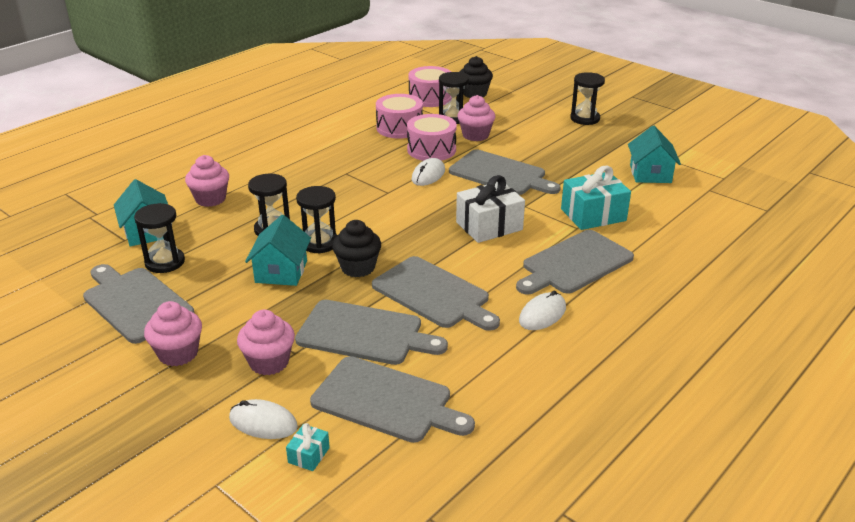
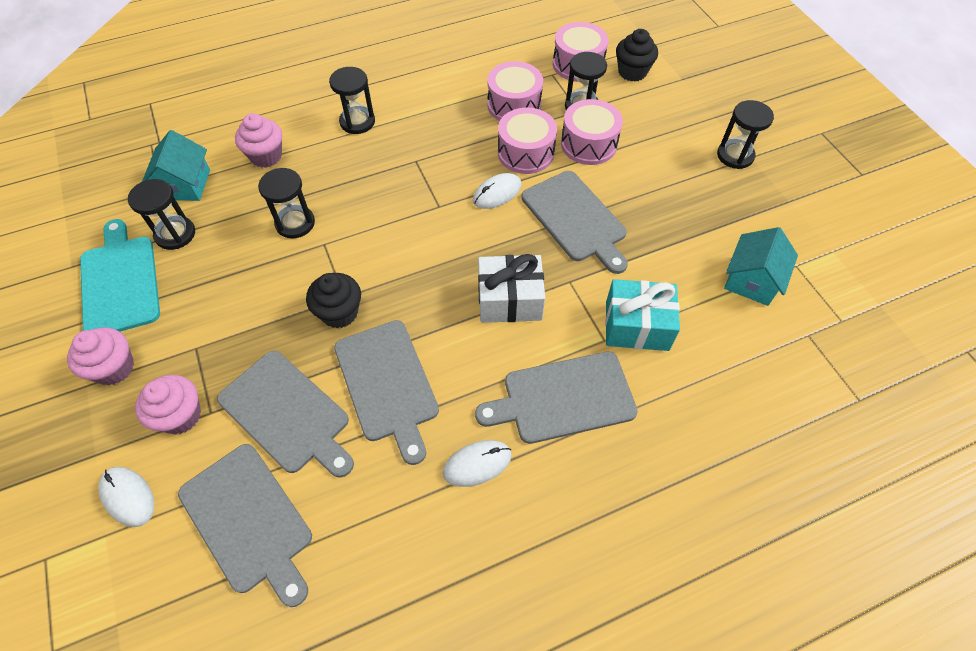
camera: 25 degrees right, 25 degrees up
grey cutting board [83,264,194,344] -> turquoise cutting board [80,219,160,332]
turquoise house [245,215,311,286] -> none
turquoise gift [286,423,330,471] -> none
black hourglass [296,186,337,254] -> black hourglass moved to [329,67,375,134]
pink cupcake [458,95,495,141] -> pink drum [561,99,623,165]

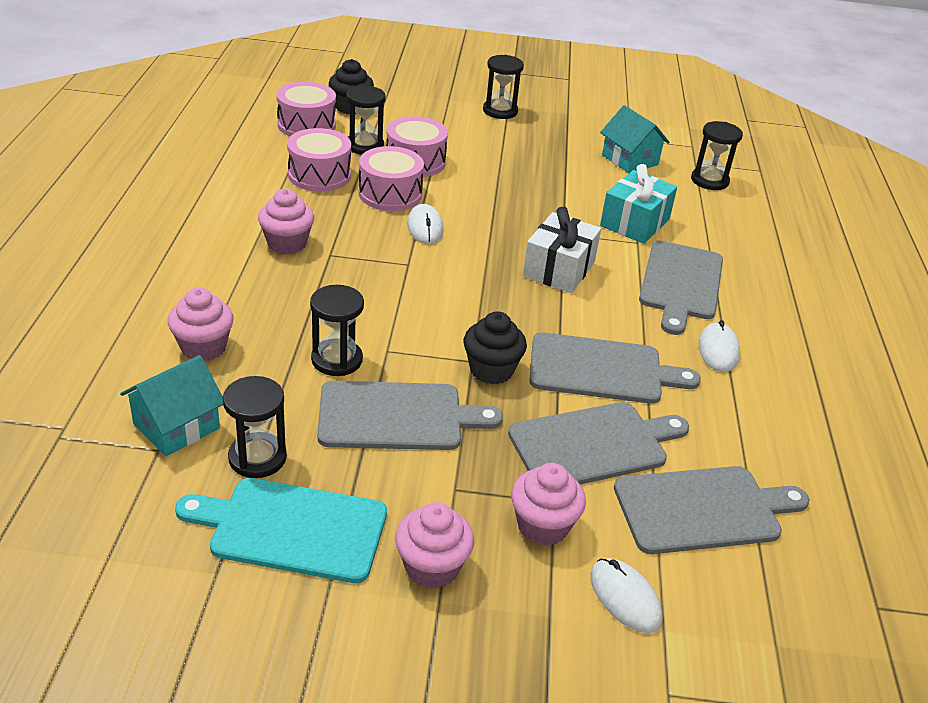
camera: 65 degrees left, 20 degrees down
white mouse [98,467,155,527] -> white mouse turned 75 degrees clockwise [590,558,663,633]
turquoise house [142,130,210,201] -> turquoise house turned 75 degrees counterclockwise [120,355,223,456]
black hourglass [329,67,375,134] -> black hourglass moved to [691,121,743,190]
grey cutting board [521,171,628,274] -> grey cutting board moved to [317,381,503,450]
none -> pink cupcake [258,189,314,255]

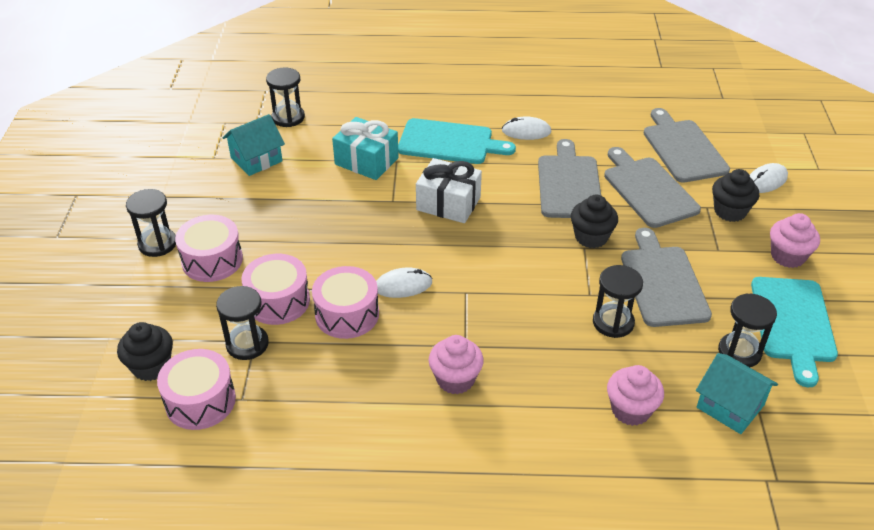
camera: 90 degrees left, 5 degrees up
pink drum [287,128,351,192] -> pink drum moved to [175,215,243,282]
pink cupcake [511,463,586,546] -> black cupcake [712,169,759,222]
grey cutting board [639,241,723,335] -> turquoise cutting board [398,118,516,164]

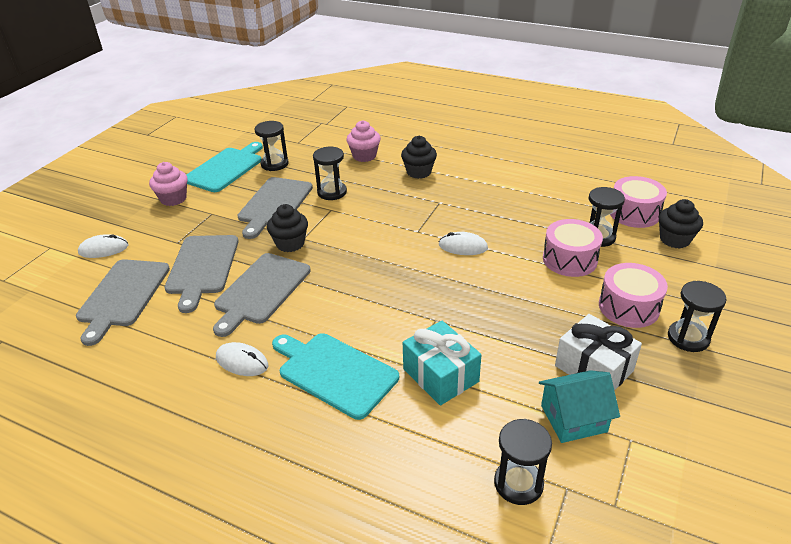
camera: 155 degrees left, 5 degrees down
pink drum [312,266,379,339] -> none
white gift [416,158,482,223] -> white gift moved to [555,314,642,390]
pink cupcake [429,335,484,394] -> none
turquoise house [696,353,778,434] -> none
black cupcake [712,169,759,222] -> black cupcake moved to [401,136,437,179]

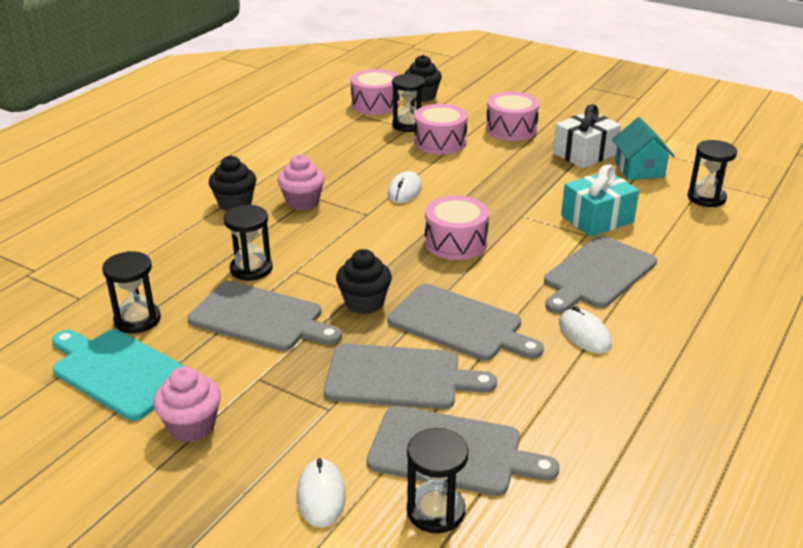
camera: 85 degrees left, 5 degrees down
white mouse [216,342,268,376] -> white mouse turned 60 degrees counterclockwise [559,306,612,354]
turquoise cutting board [272,333,399,420] -> grey cutting board [544,236,657,314]
pink cupcake [346,120,381,162] -> pink cupcake moved to [277,154,325,211]
black hourglass [668,281,727,352] -> black hourglass moved to [407,428,469,533]
none -> pink drum [425,195,489,260]

